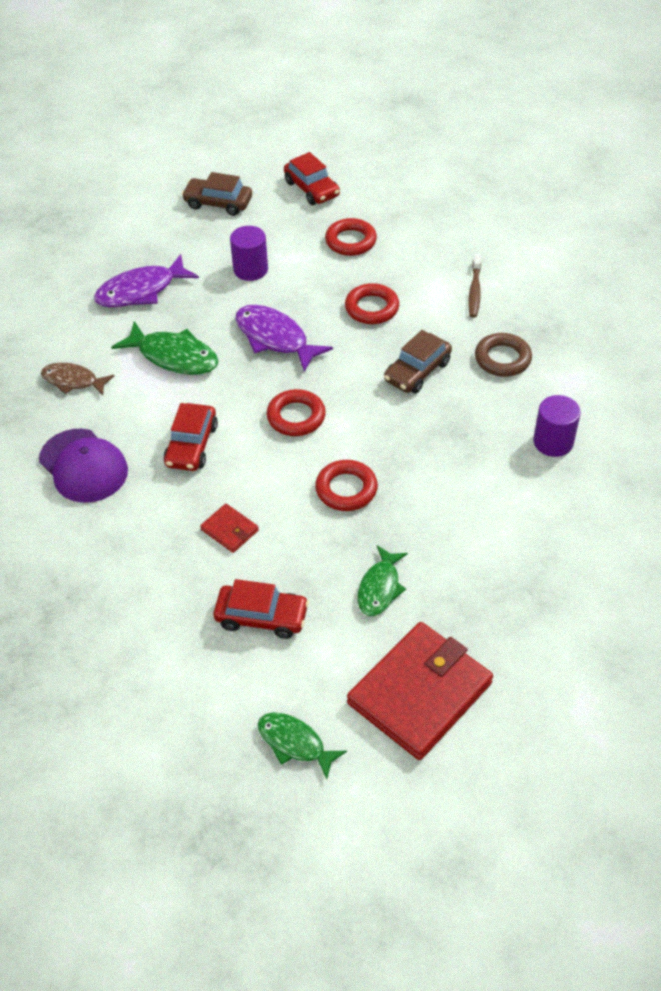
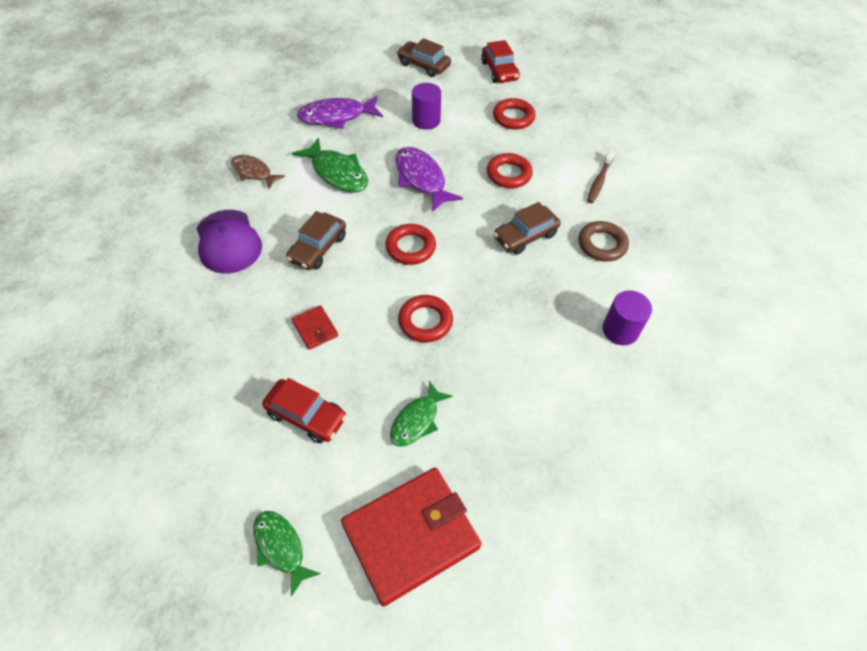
camera: 15 degrees right, 5 degrees up
red car [163,403,218,471] -> brown car [286,211,346,270]

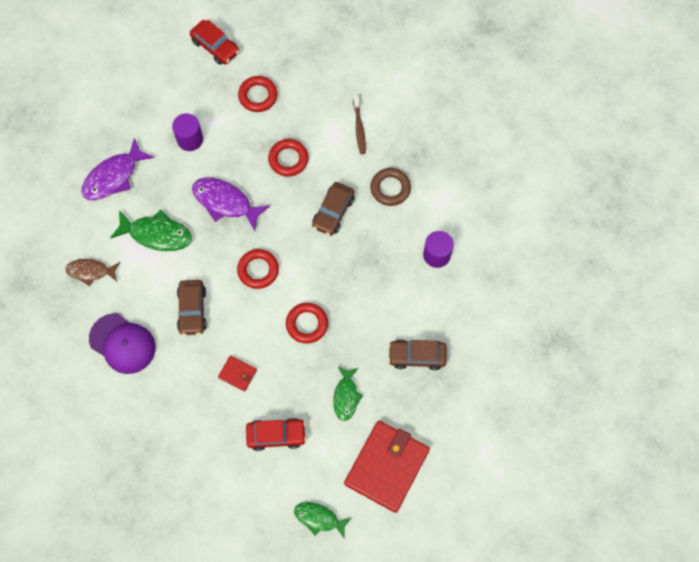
camera: 30 degrees left, 15 degrees up
brown car [397,38,451,77] -> brown car moved to [388,339,447,370]

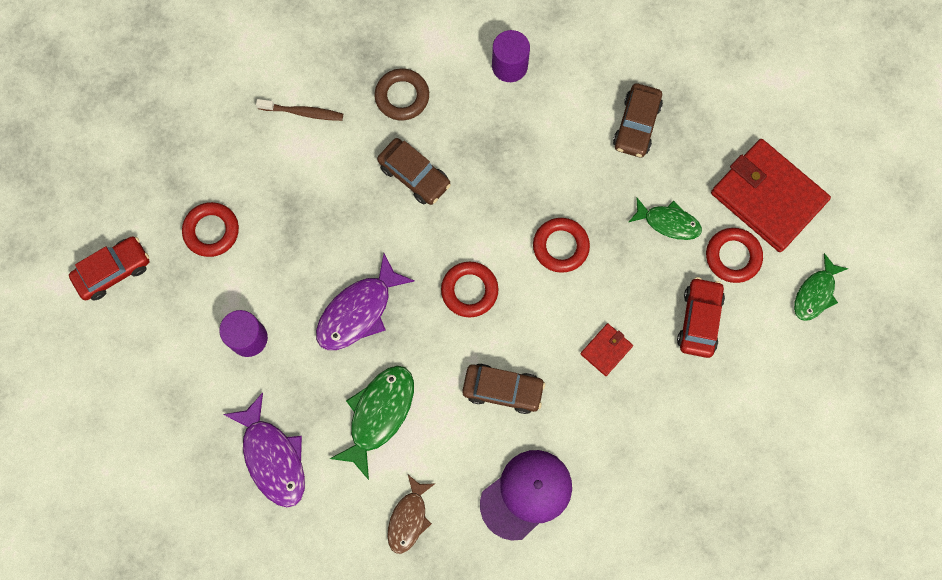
camera: 75 degrees left, 5 degrees up
red ring [268,139,308,176] -> red ring moved to [706,228,763,283]

